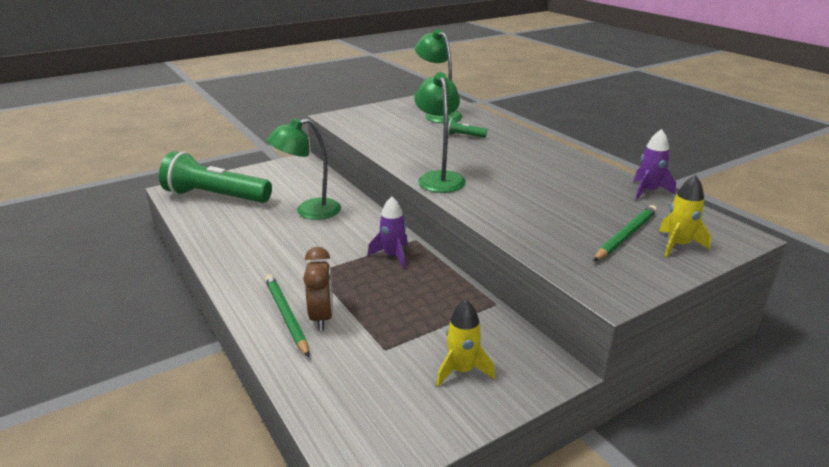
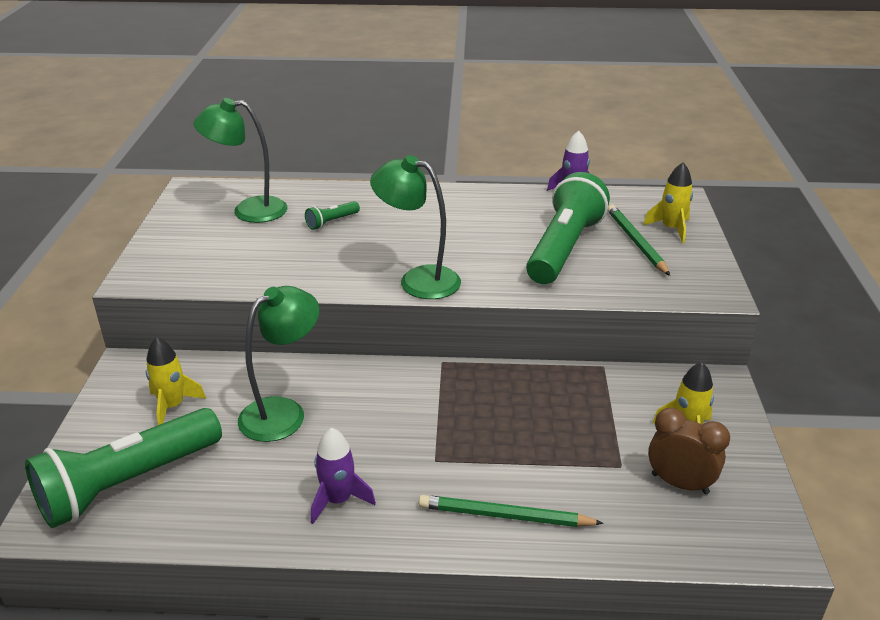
camera: 55 degrees left, 5 degrees up
green lamp [267,118,341,220] -> green lamp turned 150 degrees counterclockwise [238,286,319,442]
brown clock [303,247,333,330] -> brown clock moved to [648,408,730,494]
purple rocket [367,196,408,269] -> purple rocket moved to [311,427,376,524]
none -> yellow rocket [146,337,206,425]
none -> green flashlight [526,172,610,284]

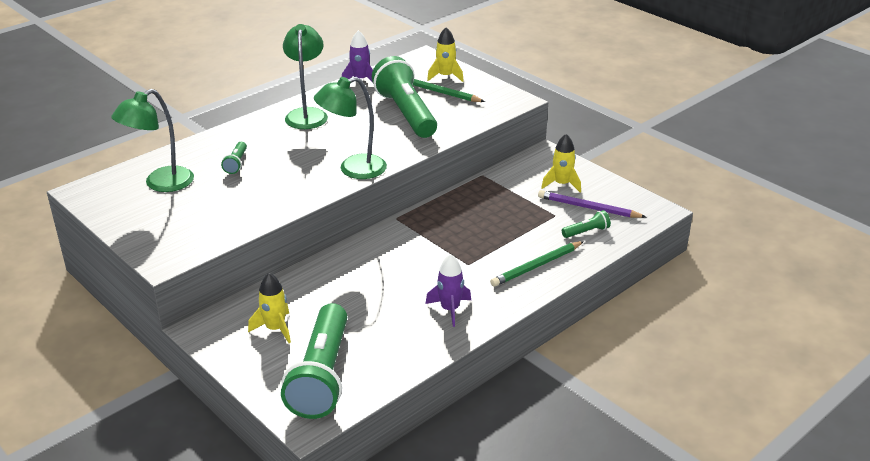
camera: 45 degrees left, 0 degrees up
green lamp [238,286,319,442] -> green lamp moved to [283,24,328,129]
brown clock [648,408,730,494] -> purple pencil [538,190,646,218]
none -> green flashlight [562,210,611,238]

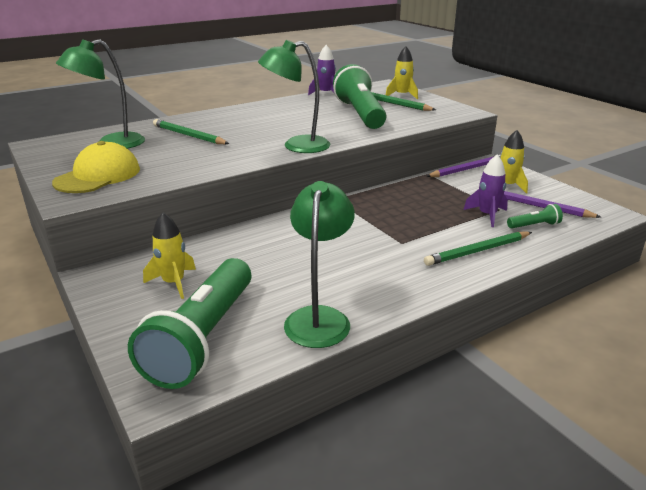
camera: 10 degrees right, 5 degrees down
green flashlight [221,142,247,174] -> green pencil [153,119,229,144]
green lamp [283,24,328,129] -> green lamp moved to [284,181,355,348]
purple rocket [425,254,471,327] -> purple rocket moved to [463,155,508,227]
none -> yellow cap [52,141,140,193]
none -> purple pencil [426,155,501,177]

